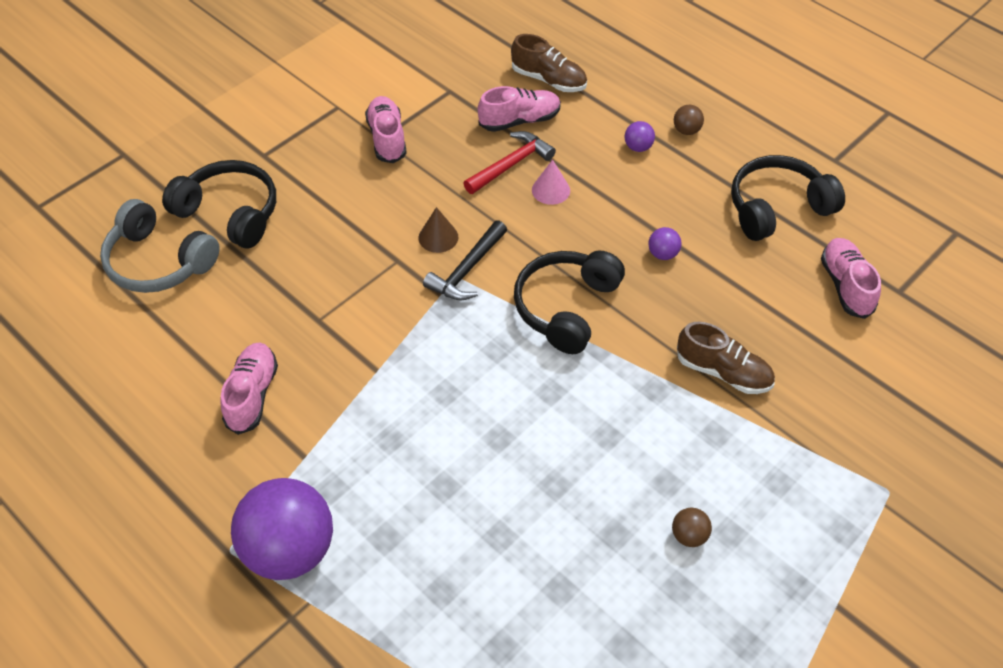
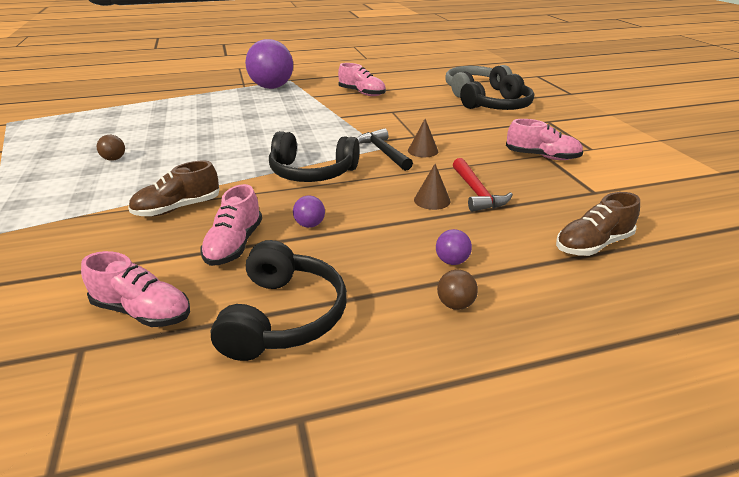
camera: 120 degrees right, 20 degrees down
pink shoe [478,86,561,132] -> pink shoe moved to [200,184,262,266]
black headphones [514,251,625,354] -> black headphones turned 135 degrees clockwise [269,131,360,182]
pink cone [532,160,570,205] -> brown cone [414,164,451,210]

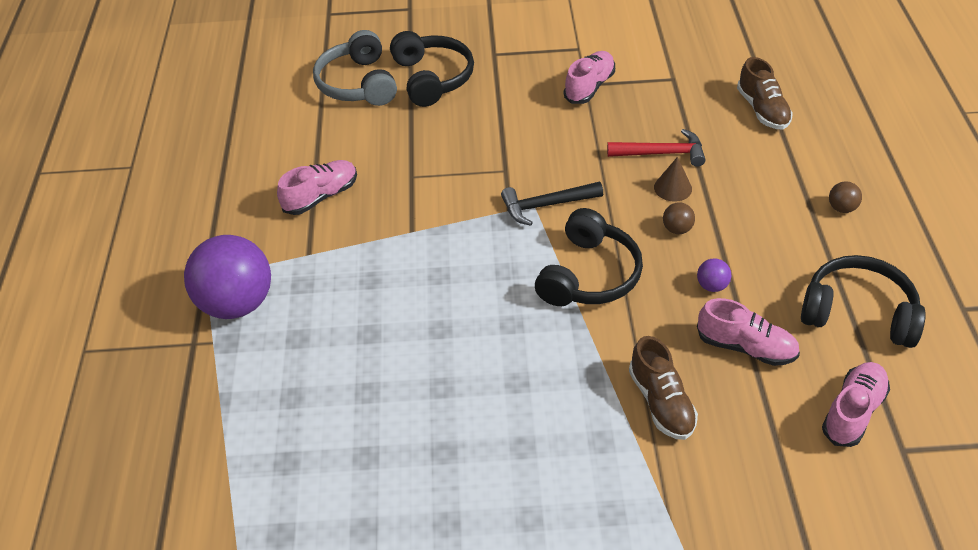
camera: 75 degrees left, 15 degrees up
brown ball [96,135,125,161] -> brown ball moved to [663,203,695,234]
brown cone [408,119,438,157] -> none
purple ball [436,229,472,265] -> none

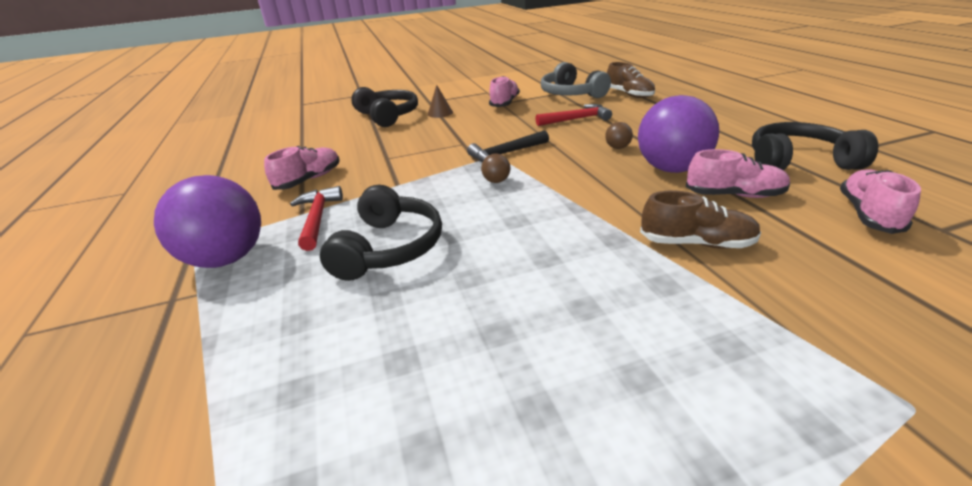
camera: 15 degrees left, 15 degrees down
grey headphones [313,30,397,106] -> grey headphones moved to [541,62,611,98]
black headphones [535,208,643,306] -> black headphones moved to [320,185,442,281]
brown shoe [629,336,698,440] -> brown shoe turned 45 degrees counterclockwise [640,190,761,249]
brown cone [654,157,692,202] -> brown cone moved to [428,85,453,118]
purple ball [697,259,731,292] -> purple ball [638,95,719,173], size x2.49
brown ball [829,181,862,213] -> brown ball moved to [481,153,510,183]
none -> red hammer [290,186,343,251]

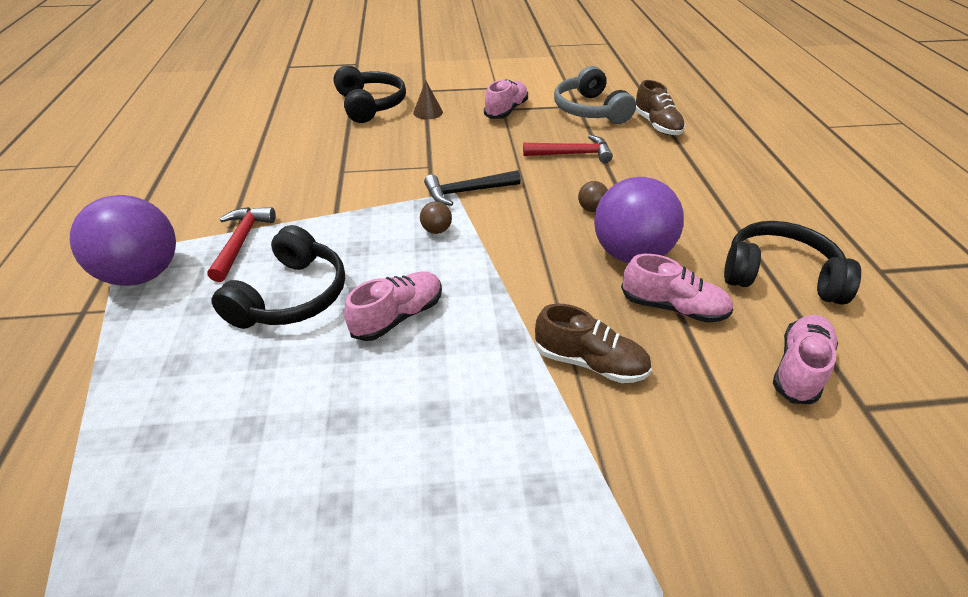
camera: 10 degrees right, 10 degrees up
pink shoe [264,146,340,190] -> pink shoe moved to [344,271,442,341]

